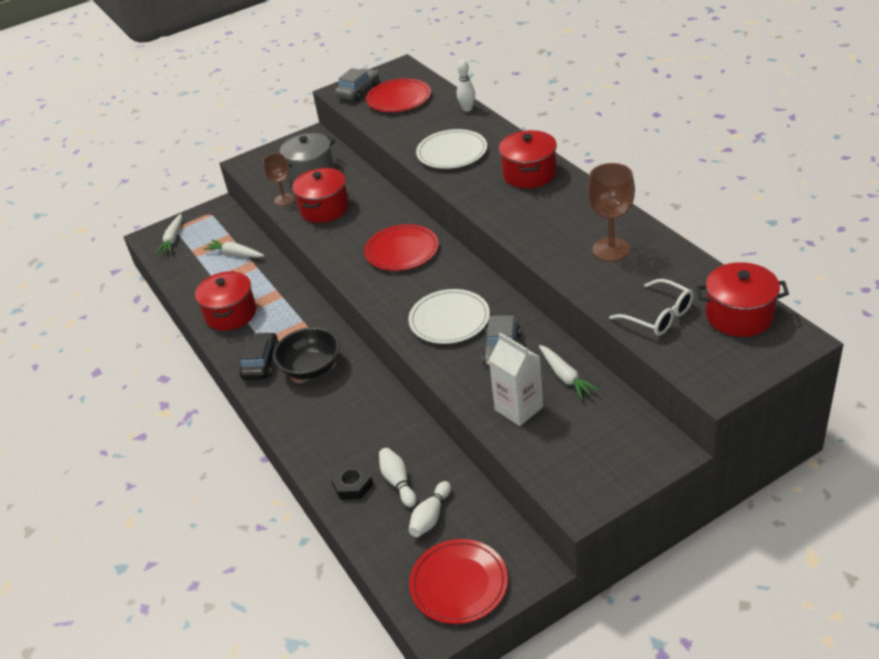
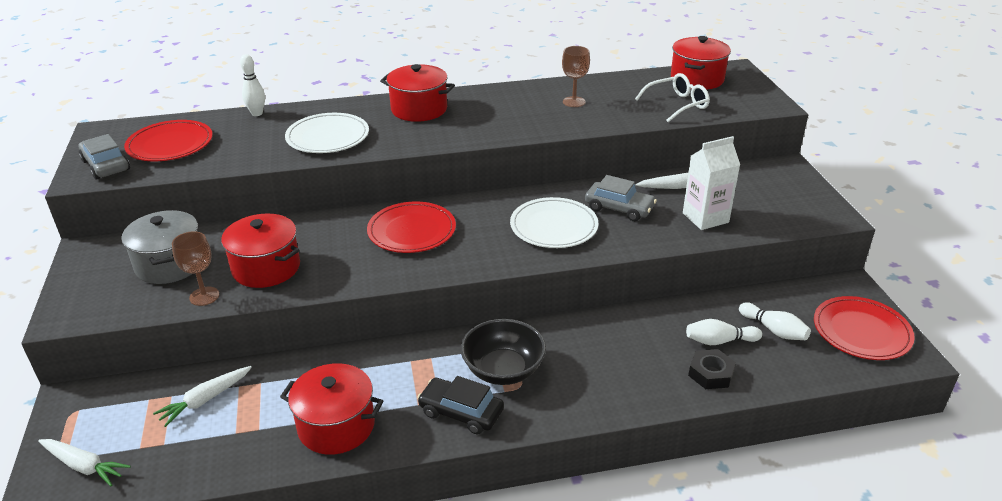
camera: 75 degrees left, 5 degrees down
brown goblet [587,163,635,262] -> brown goblet [562,46,590,107], size x0.65

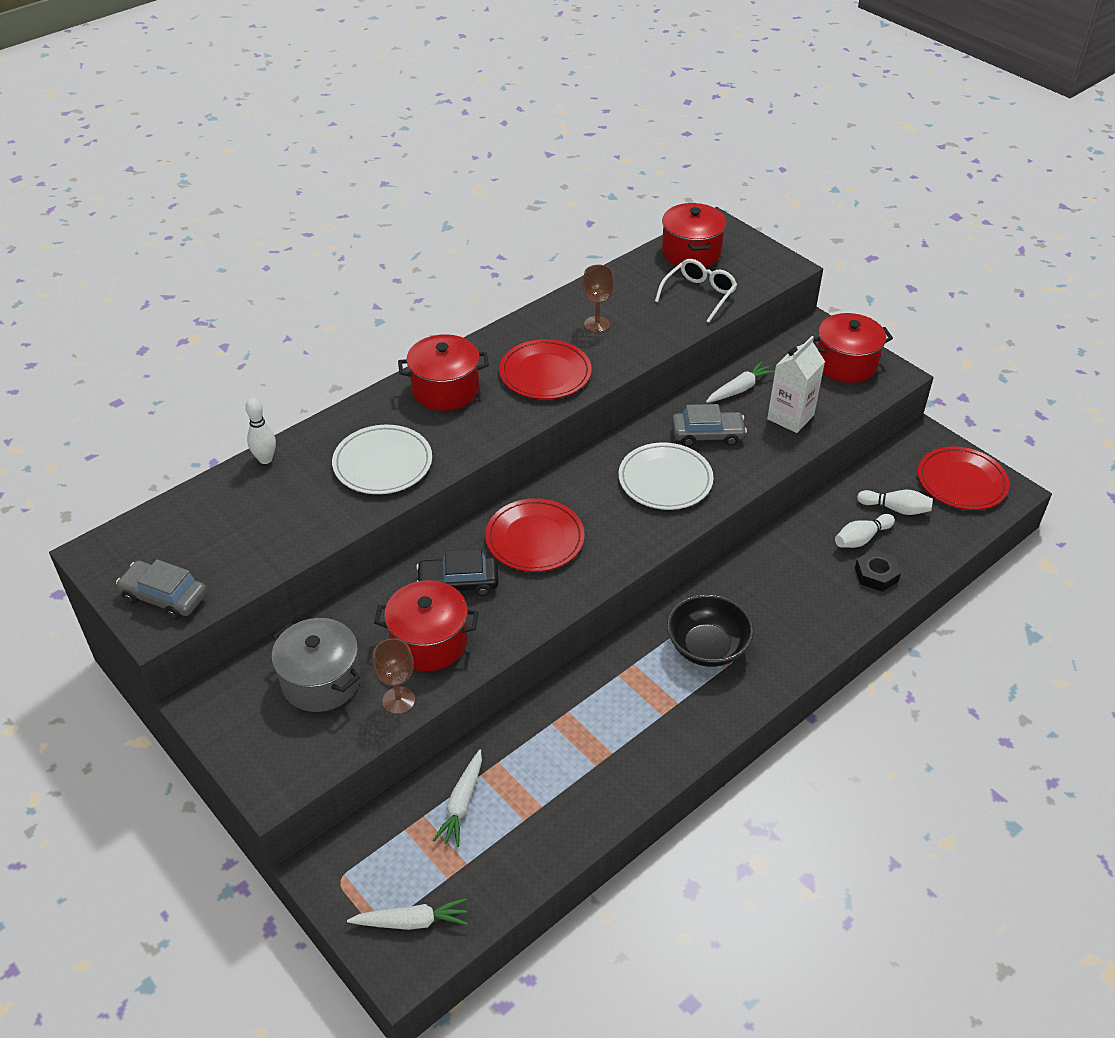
camera: 30 degrees left, 10 degrees up
red plate [124,120,213,161] -> red plate moved to [499,339,592,399]
red pot [280,363,383,455] -> red pot moved to [813,313,893,383]
black car [417,376,504,434] -> black car moved to [416,549,499,596]

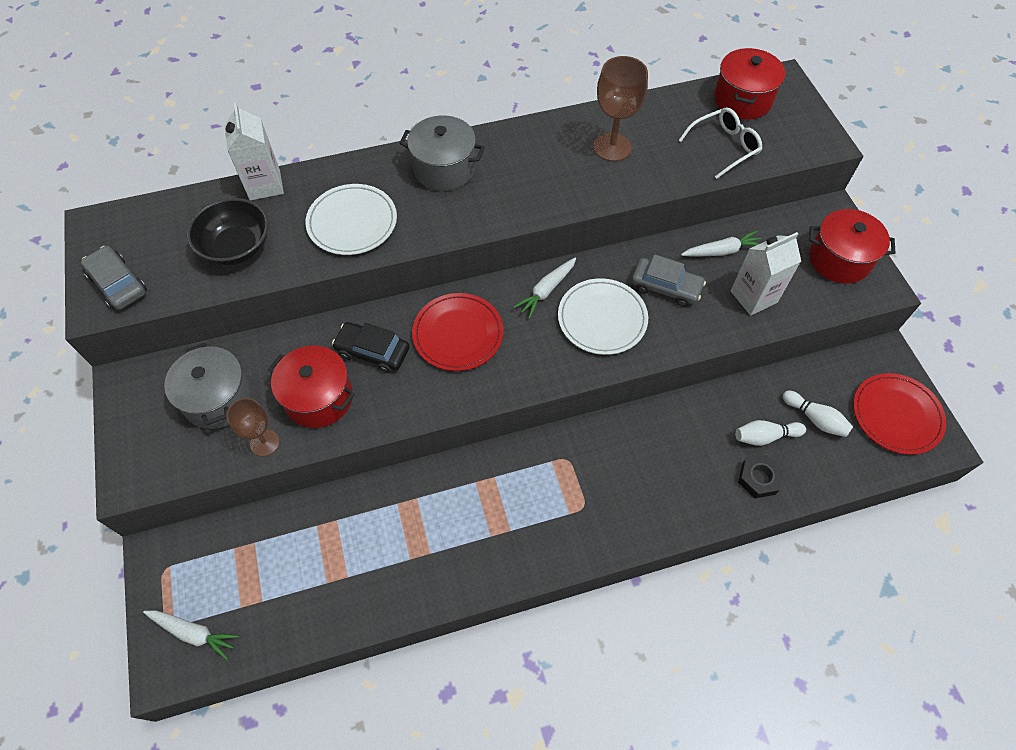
camera: 25 degrees right, 15 degrees up
white bowling pin [245,398,276,464] -> white carton [224,103,284,200]
red pot [398,334,489,411] -> grey pot [400,115,485,191]
white carrot [433,750,482,847] -> white carrot moved to [513,257,576,319]
red plate [499,339,592,399] -> none
brown goblet [582,265,615,333] -> brown goblet [593,56,648,162], size x1.53
black bowl [667,594,754,667] -> black bowl moved to [187,198,269,265]

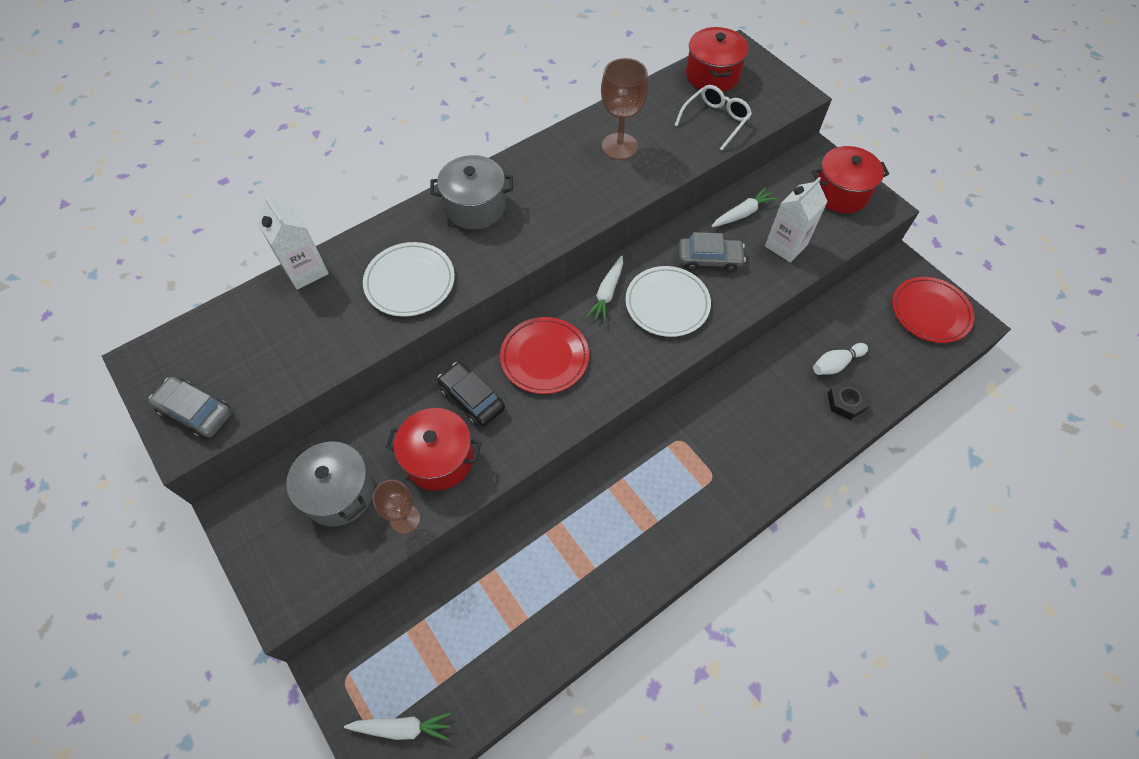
camera: 20 degrees left, 0 degrees up
black bowl [187,198,269,265] -> none
black car [332,322,410,373] -> black car turned 45 degrees clockwise [437,362,505,427]
white bowling pin [783,391,853,437] -> none

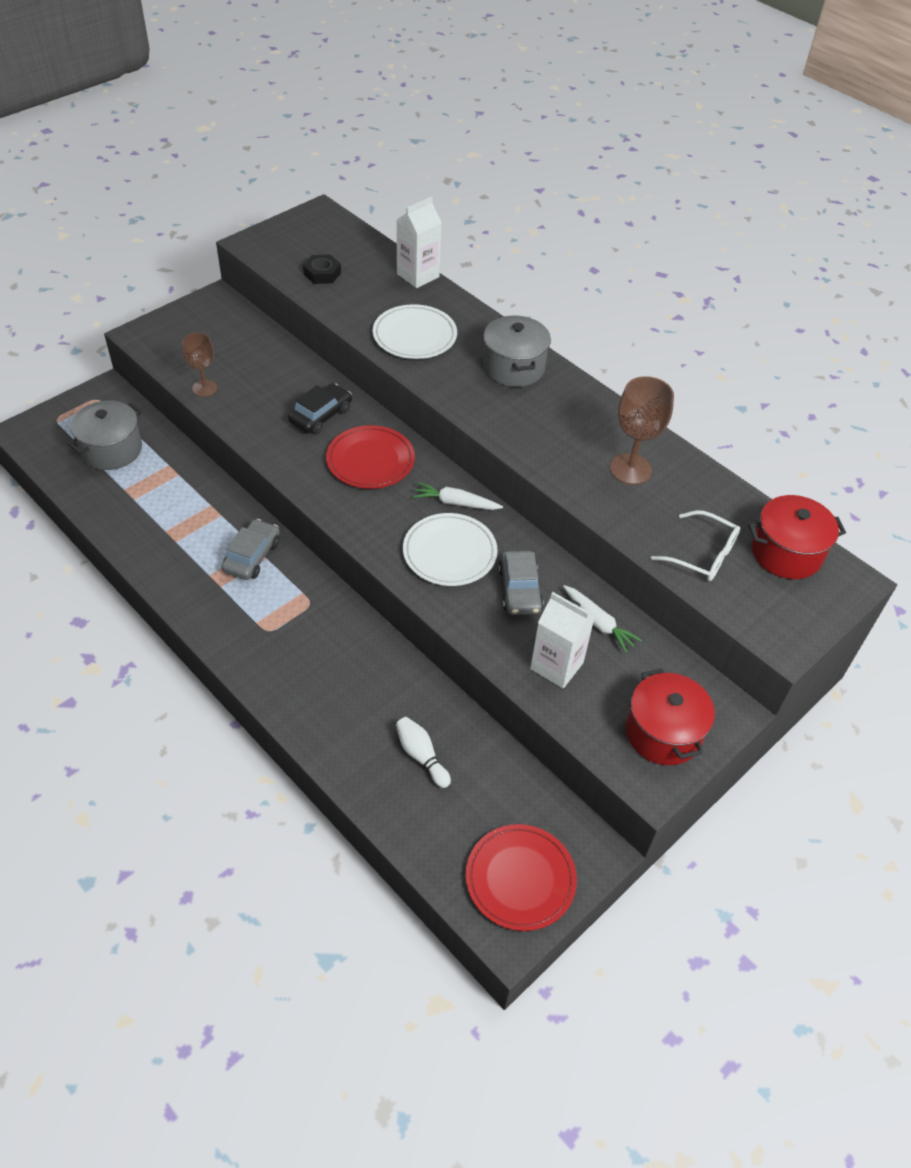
camera: 80 degrees right, 10 degrees down
grey car [149,377,232,439] -> grey car moved to [221,519,280,580]
grey pot [286,441,374,527] -> grey pot moved to [68,400,142,470]
white carrot [344,712,451,741] -> none
red pot [385,408,481,491] -> none
black nut [827,379,870,420] -> black nut moved to [303,254,341,284]

